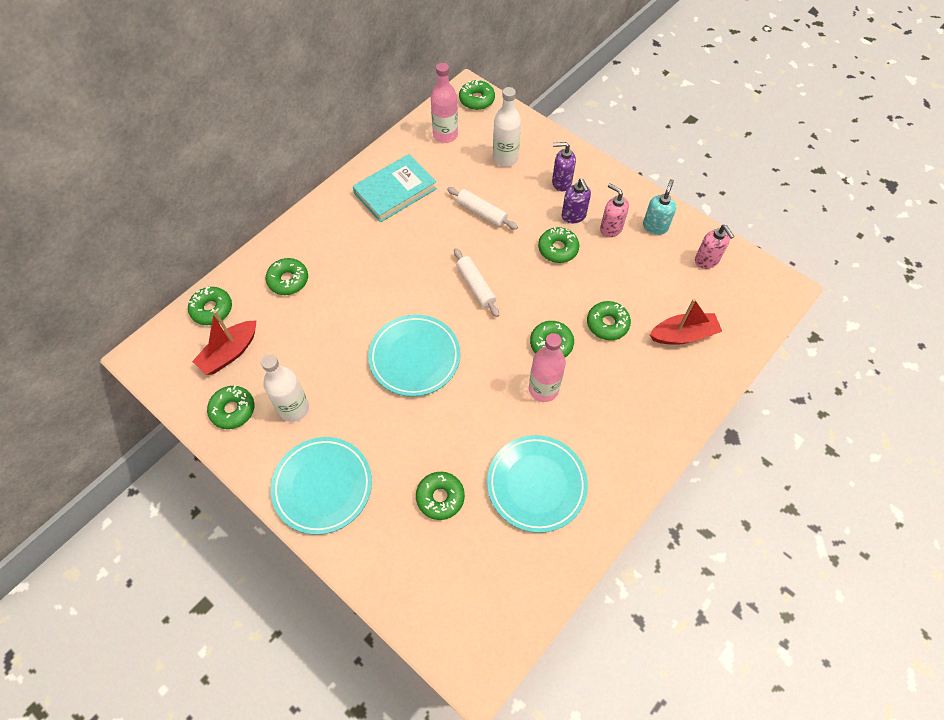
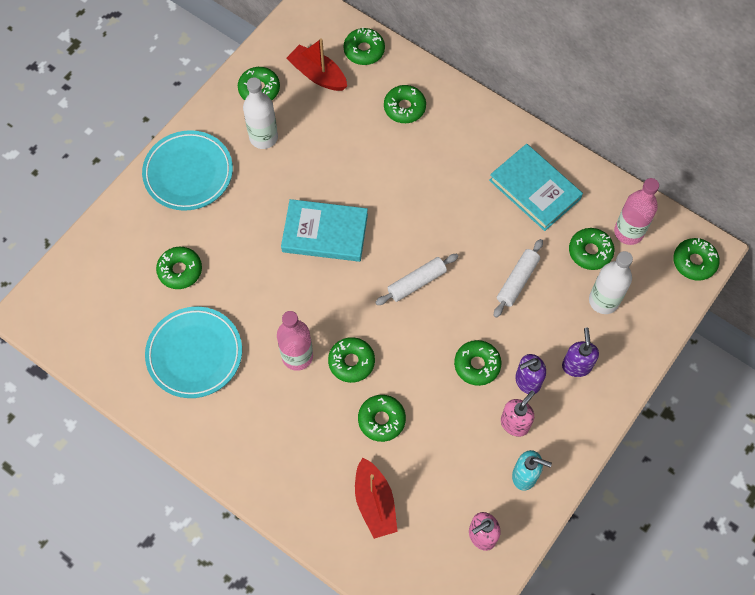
camera: 85 degrees right, 5 degrees up
turquoise plate [368,315,460,396] -> turquoise book [281,199,368,262]
none -> green donut [569,228,614,270]

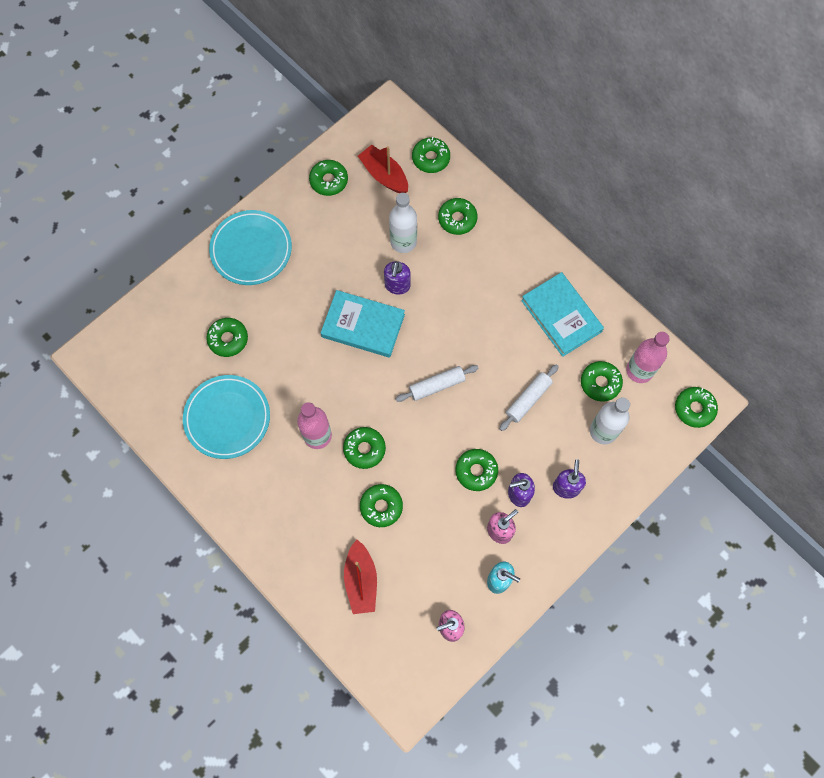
camera: 10 degrees right, 5 degrees up
white bottle [243,77,278,149] -> white bottle moved to [389,193,417,253]
none -> purple soap dispenser [384,261,411,295]

